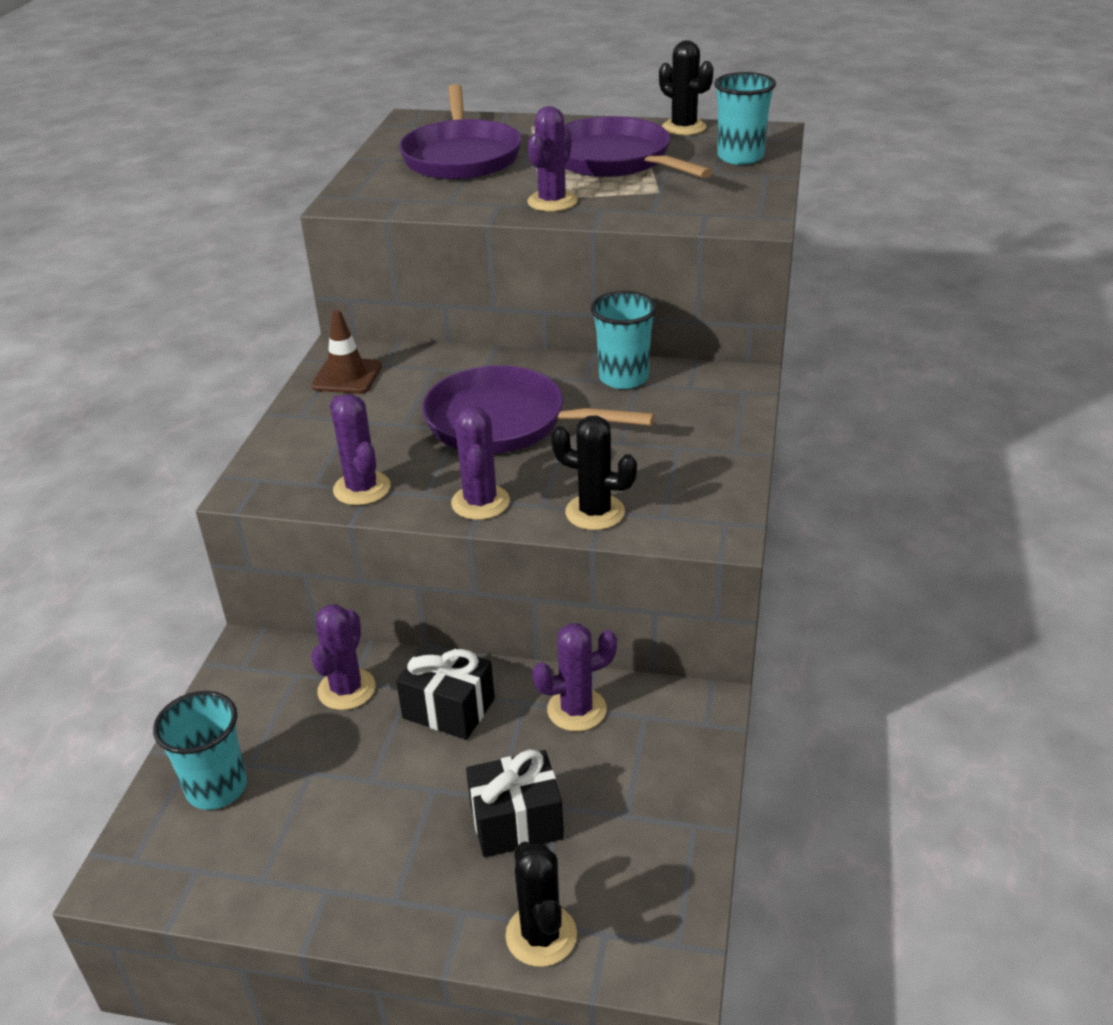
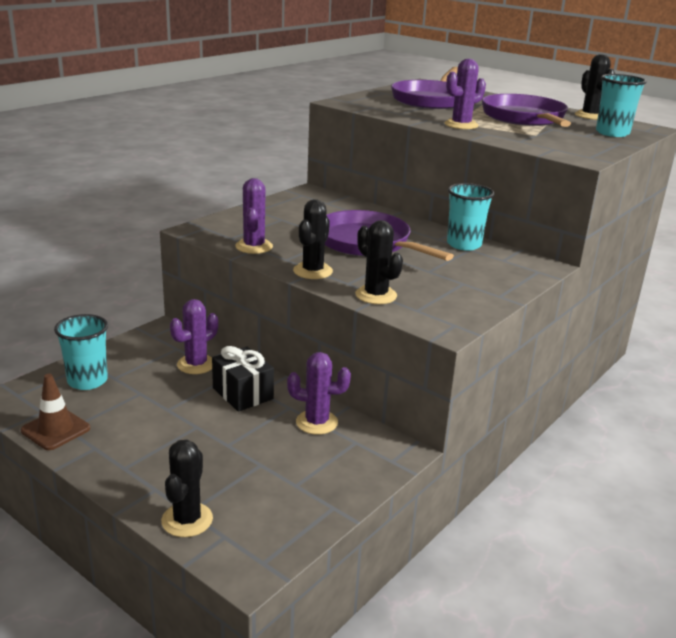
camera: 25 degrees right, 10 degrees down
brown traffic cone [311,310,382,394] -> brown traffic cone moved to [21,374,90,450]
purple cactus [451,407,510,520] -> black cactus [293,199,333,279]
black gift [466,749,564,857] -> none

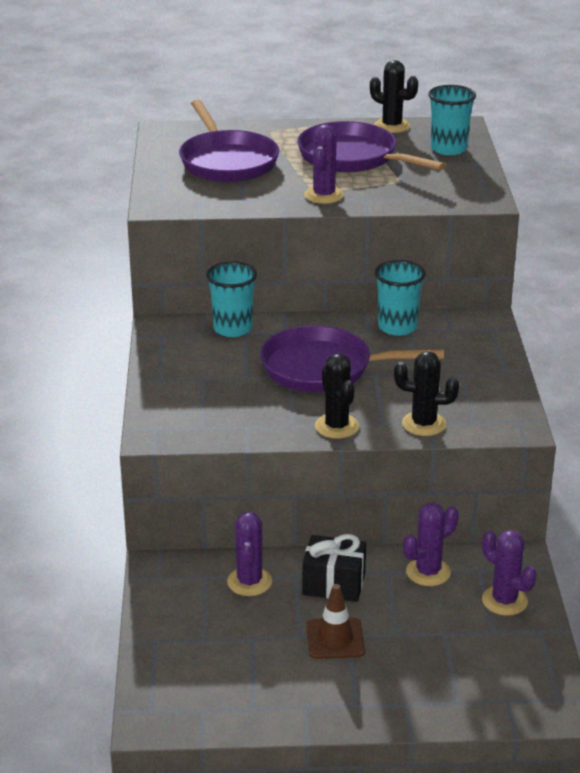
camera: 40 degrees left, 5 degrees up
brown traffic cone [21,374,90,450] -> brown traffic cone moved to [306,584,365,659]
turquoise cup [54,314,108,390] -> turquoise cup moved to [206,261,257,337]
black cactus [161,440,213,537] -> none
purple cactus [235,178,273,254] -> purple cactus moved to [482,530,537,616]

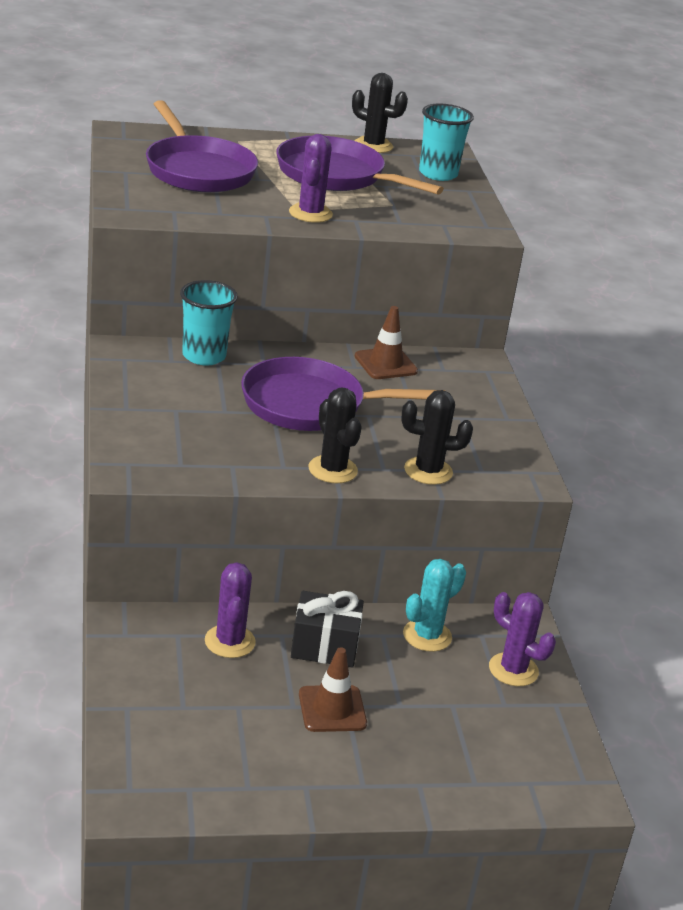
camera: 10 degrees left, 0 degrees up
turquoise cup [375,260,426,336] -> brown traffic cone [355,306,418,379]
purple cactus [403,503,459,586] -> turquoise cactus [403,559,466,652]

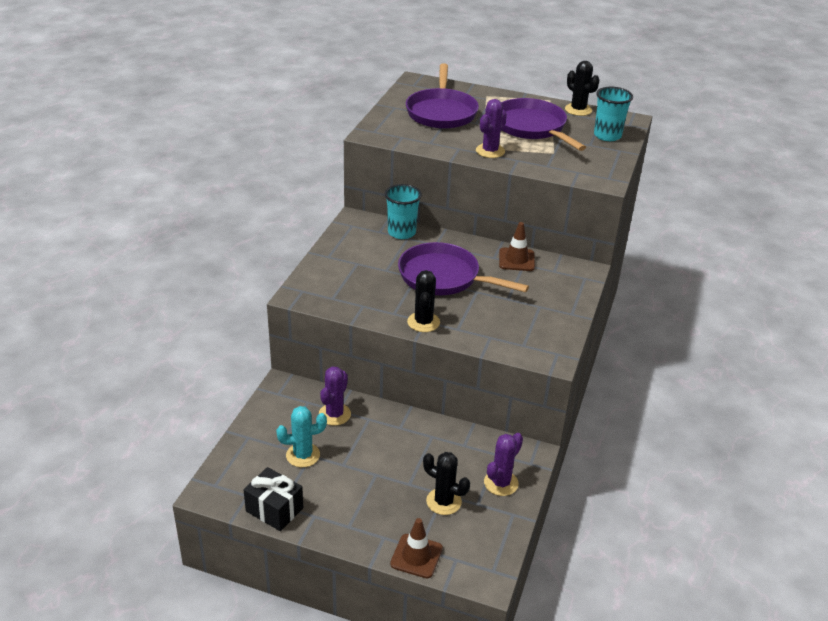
camera: 30 degrees right, 5 degrees up
black gift [291,591,364,668] -> black gift moved to [244,467,303,531]
brown traffic cone [299,647,367,732] -> brown traffic cone moved to [390,518,443,578]
black cactus [401,390,473,485] -> black cactus moved to [423,452,470,515]
turquoise cactus [403,559,466,652] -> turquoise cactus moved to [276,406,327,468]
purple cactus [489,592,556,686] -> purple cactus turned 60 degrees clockwise [484,433,523,496]

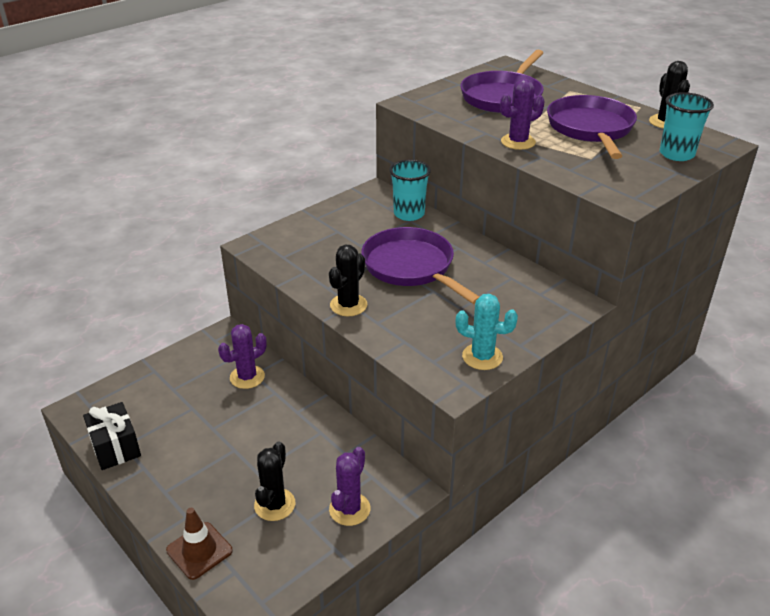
camera: 30 degrees right, 0 degrees up
turquoise cactus [276,406,327,468] -> turquoise cactus moved to [455,294,518,370]
black cactus [423,452,470,515] -> black cactus turned 45 degrees clockwise [254,441,295,521]
purple cactus [484,433,523,496] -> purple cactus turned 45 degrees counterclockwise [329,447,370,526]
brown traffic cone [499,222,535,271] -> none

